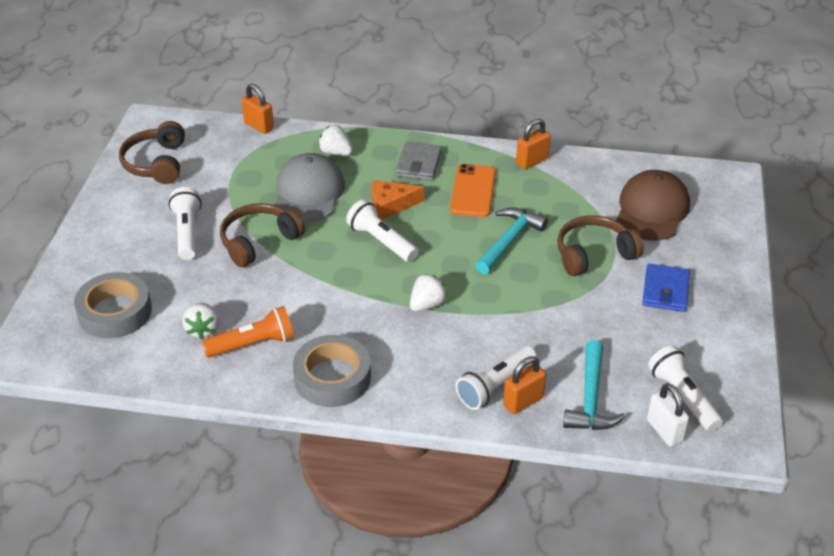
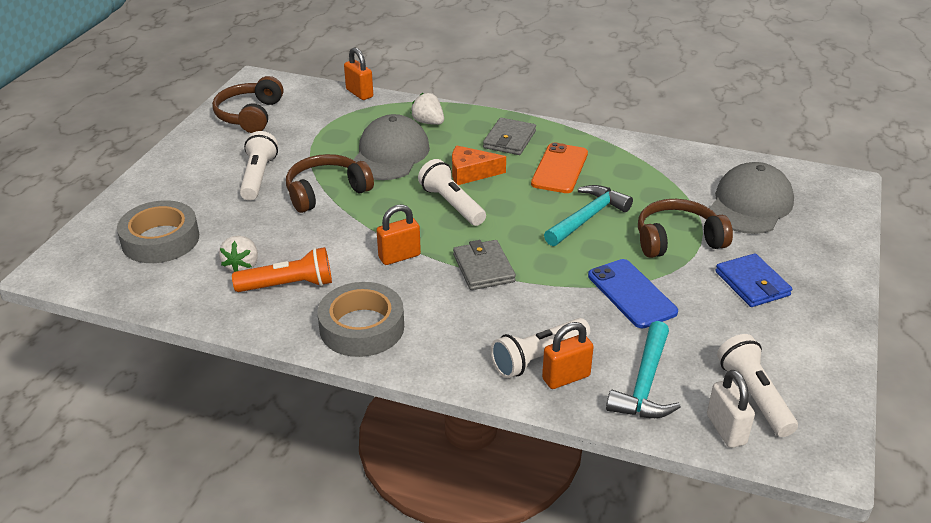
camera: 10 degrees right, 5 degrees down
white strawberry [410,273,447,312] -> grey wallet [453,240,516,290]
orange padlock [516,119,551,169] -> orange padlock moved to [377,204,421,265]
brown cap [616,170,690,241] -> grey cap [709,162,794,234]
blue wallet [642,264,690,312] -> blue wallet turned 45 degrees counterclockwise [715,253,792,307]
none -> blue phone [588,259,678,328]

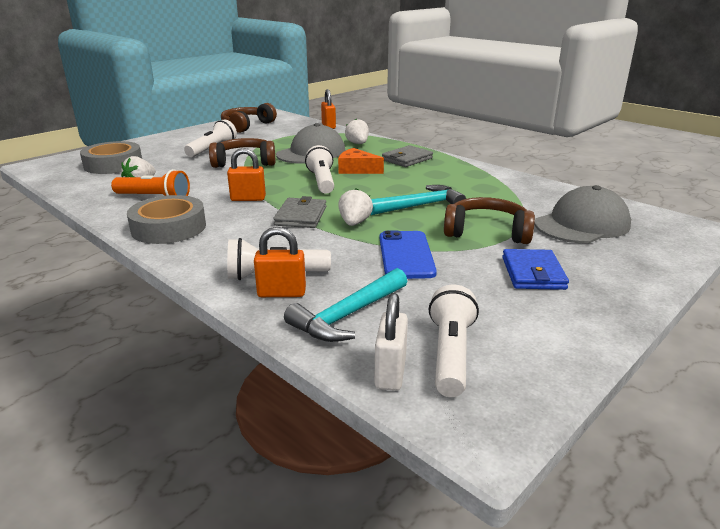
camera: 25 degrees right, 10 degrees down
orange phone [531,142,588,193] -> none
none -> white strawberry [338,188,373,226]

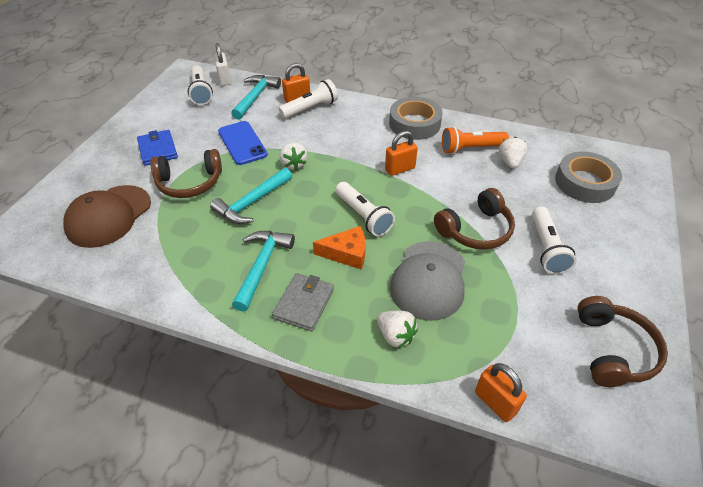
camera: 155 degrees right, 20 degrees up
grey wallet [273,196,326,228] -> none
grey cap [534,185,631,243] -> brown cap [63,185,151,248]
none -> turquoise hammer [232,231,295,312]

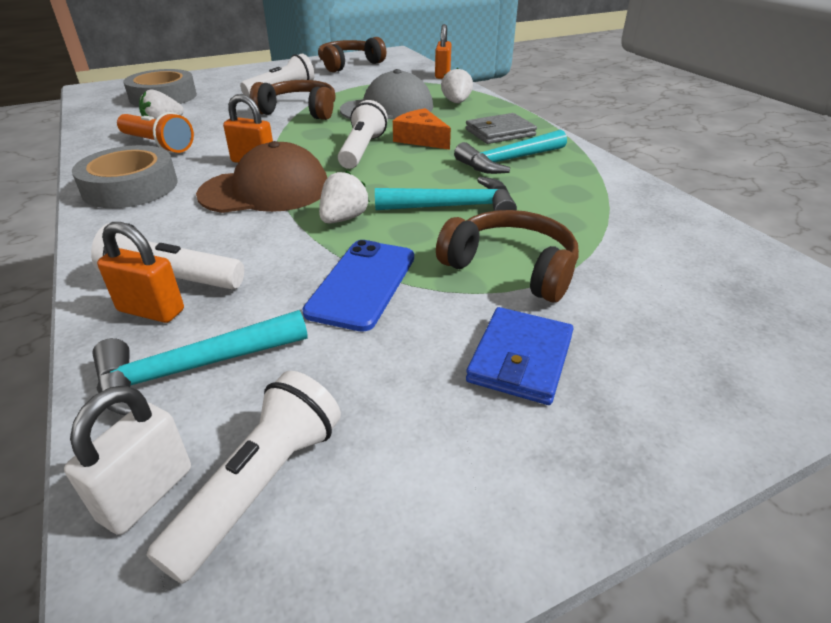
camera: 135 degrees left, 10 degrees down
brown cap [63,185,151,248] -> brown cap moved to [196,141,327,213]

